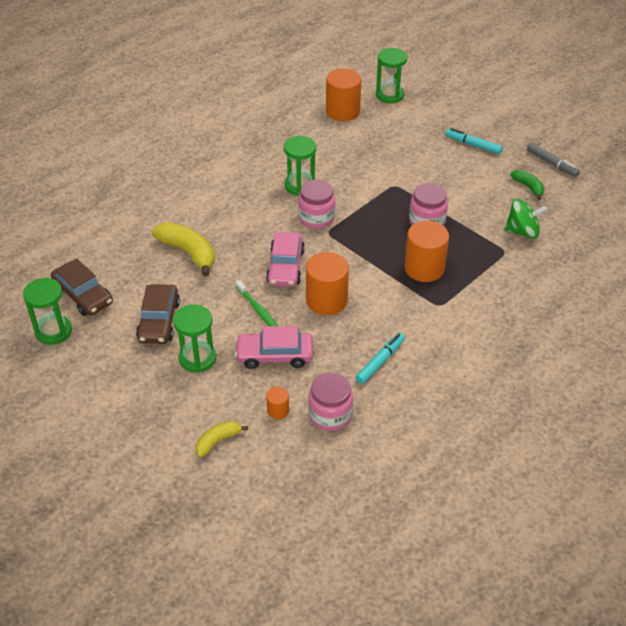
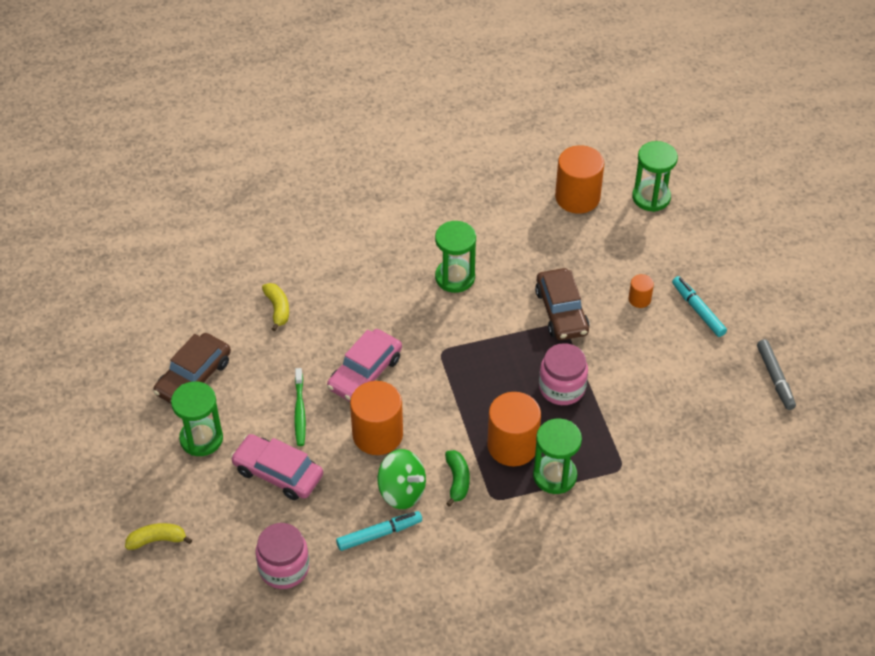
camera: 30 degrees right, 5 degrees up
green hourglass [23,278,72,345] -> green hourglass moved to [533,418,582,494]
brown car [51,259,113,316] -> brown car moved to [535,268,590,340]
yellow banana [152,222,215,276] -> yellow banana [262,283,289,331], size x0.57
orange cylinder [266,387,289,419] -> orange cylinder moved to [628,274,654,308]
pink jar [298,180,335,229] -> none
green spinning top [505,199,547,239] -> green spinning top moved to [378,449,426,509]
green banana [510,170,544,200] -> green banana moved to [445,450,470,507]

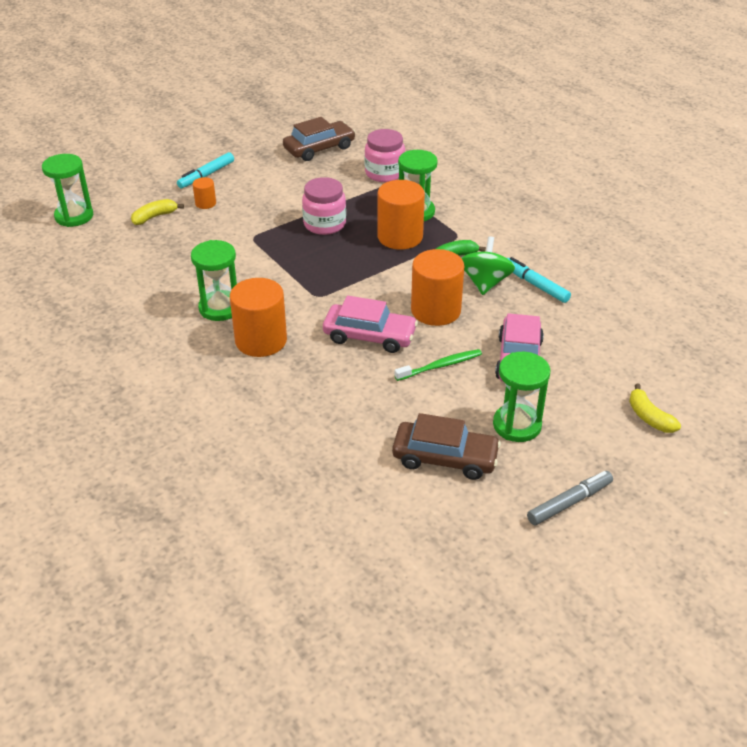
camera: 110 degrees left, 10 degrees down
pink jar [255,523,309,589] -> pink jar moved to [365,129,405,182]
yellow banana [262,283,289,331] -> yellow banana moved to [131,199,184,225]
brown car [535,268,590,340] -> brown car moved to [283,117,355,161]
orange cylinder [555,145,604,214] -> orange cylinder moved to [230,278,287,357]
grey marker [757,339,796,410] -> grey marker moved to [527,471,613,525]

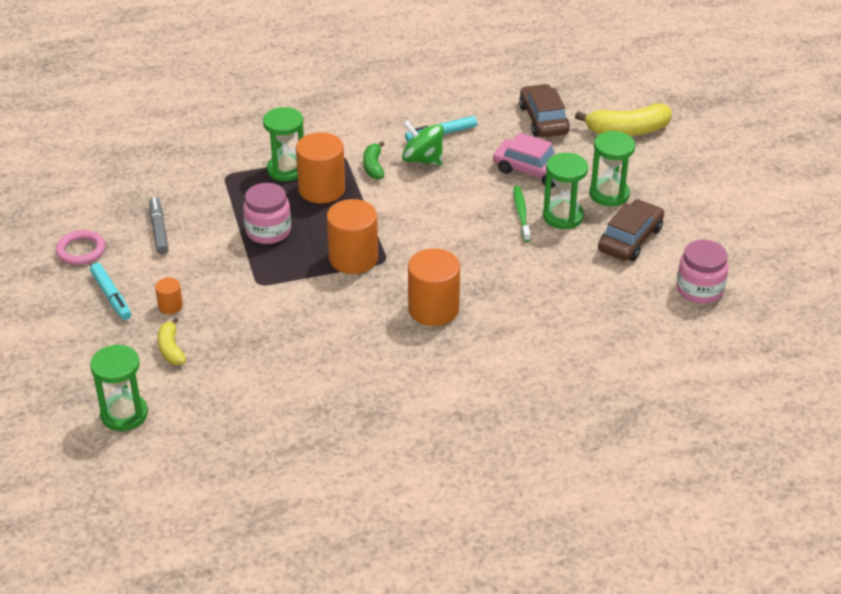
camera: 70 degrees left, 0 degrees up
green hourglass [191,240,237,321] -> green hourglass moved to [543,153,588,229]
brown car [283,117,355,161] -> brown car moved to [519,84,570,138]
pink car [323,296,418,353] -> none
pink jar [365,129,405,182] -> pink jar moved to [676,240,729,304]
orange cylinder [411,249,464,326] -> orange cylinder moved to [327,199,378,274]
grey marker [527,471,613,525] -> grey marker moved to [149,197,169,255]
yellow banana [629,383,681,433] -> yellow banana [575,103,672,136], size x1.75
none -> pink ring [56,230,106,265]

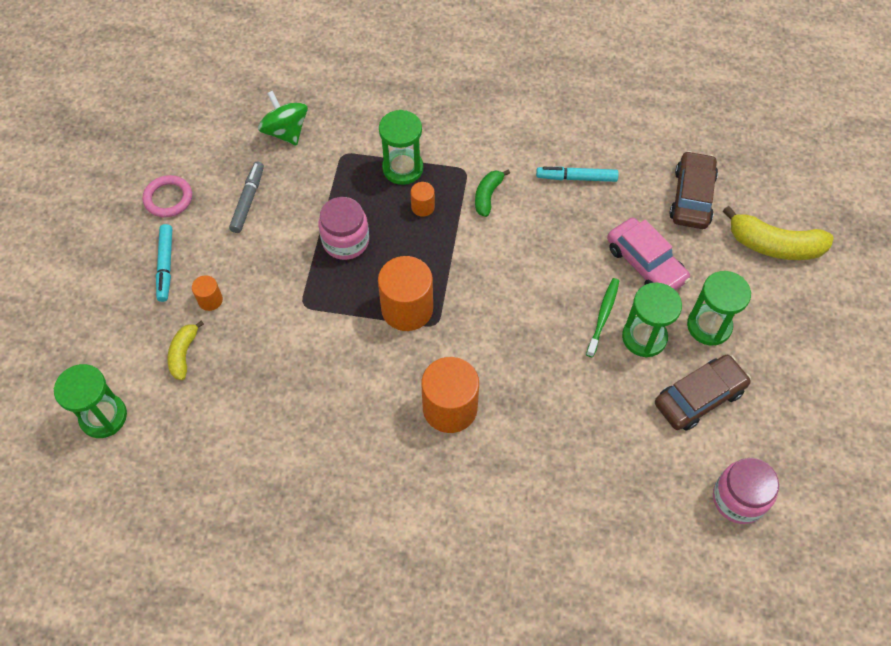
camera: 25 degrees right, 20 degrees up
orange cylinder [296,132,345,203] -> orange cylinder [410,182,435,217], size x0.48
green spinning top [402,121,444,165] -> green spinning top moved to [258,91,308,146]

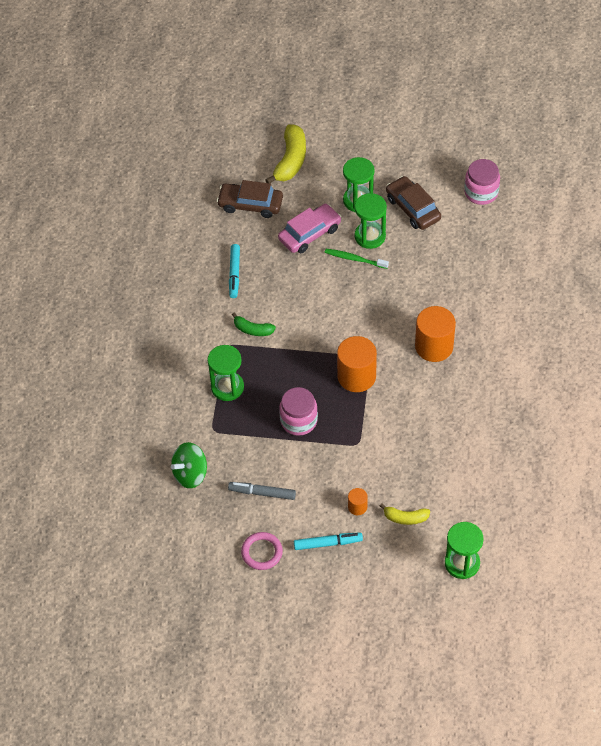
camera: 90 degrees left, 5 degrees down
orange cylinder [410,182,435,217] -> none

